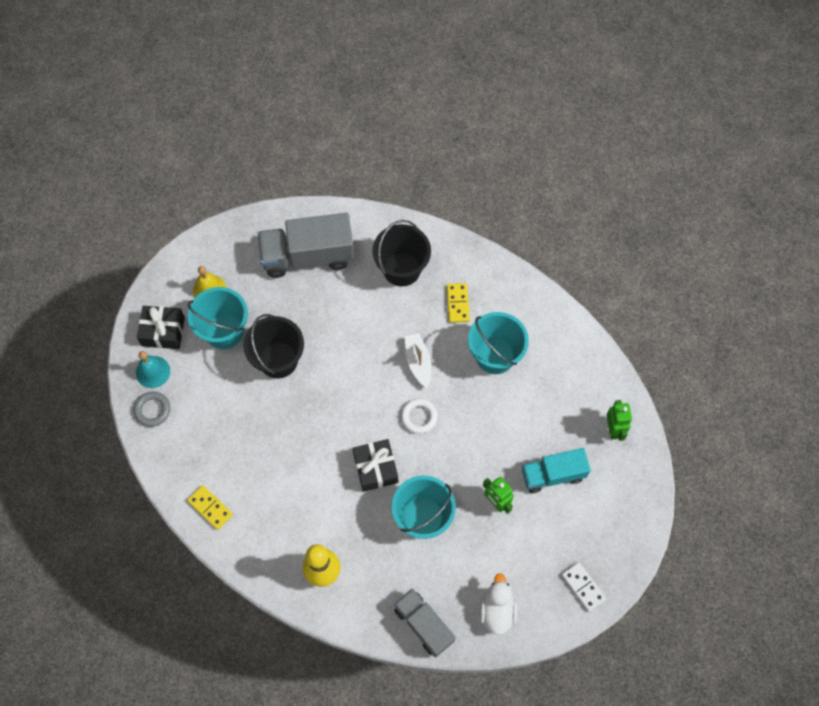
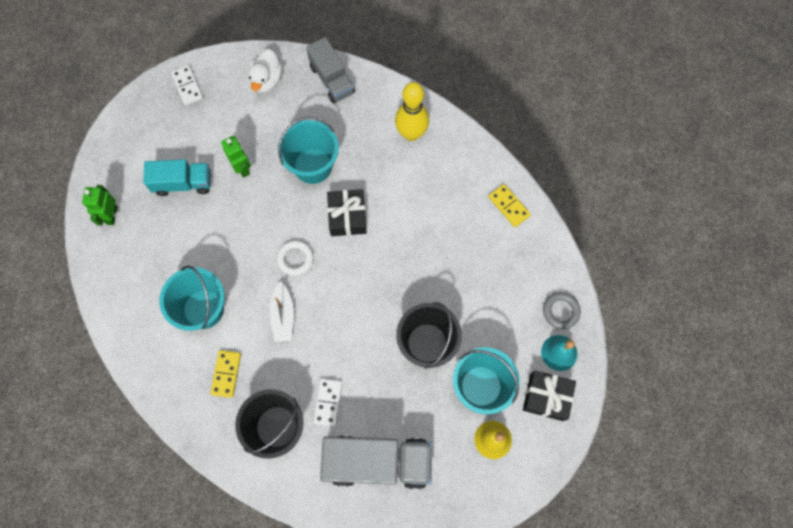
camera: 170 degrees left, 5 degrees up
none -> white domino [313,378,342,427]

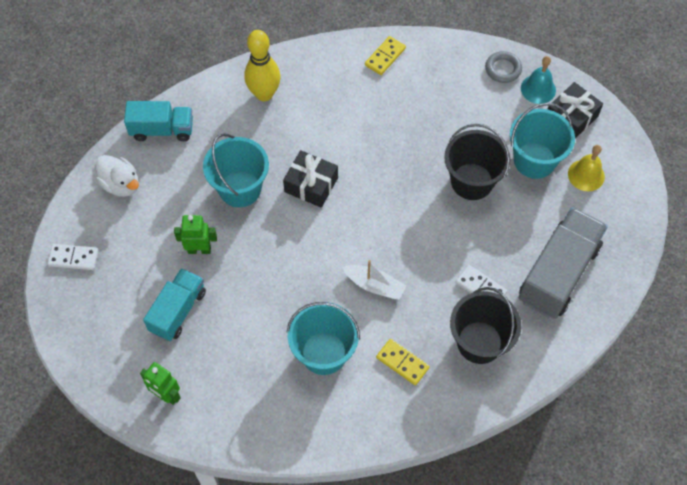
camera: 60 degrees left, 10 degrees down
white ring [277,240,314,276] -> none
grey truck [306,37,355,103] -> turquoise truck [124,101,193,141]
yellow domino [488,184,531,227] -> yellow domino turned 45 degrees counterclockwise [365,36,406,75]

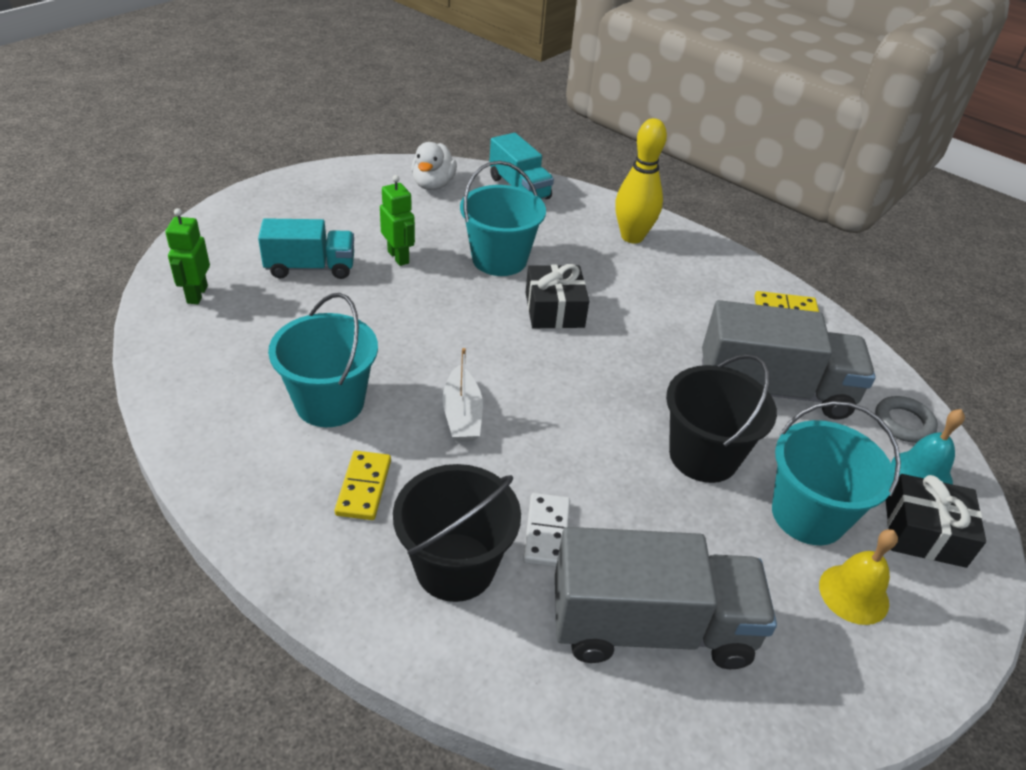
camera: 55 degrees right, 20 degrees down
white domino [47,244,99,270] -> none
none -> grey truck [702,300,876,419]

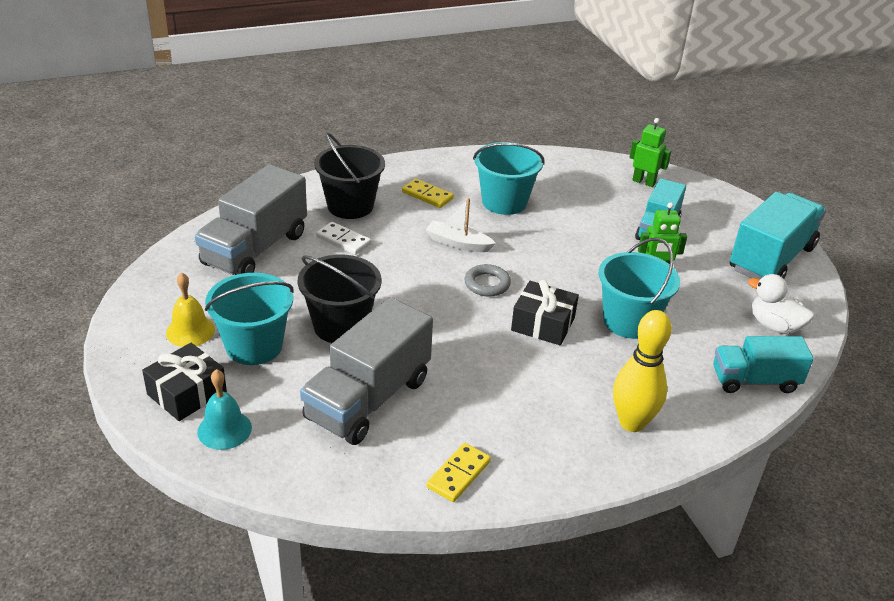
camera: 120 degrees right, 5 degrees down
grey ring [875,396,938,443] -> grey ring moved to [465,264,511,297]
none -> turquoise truck [730,192,826,279]

